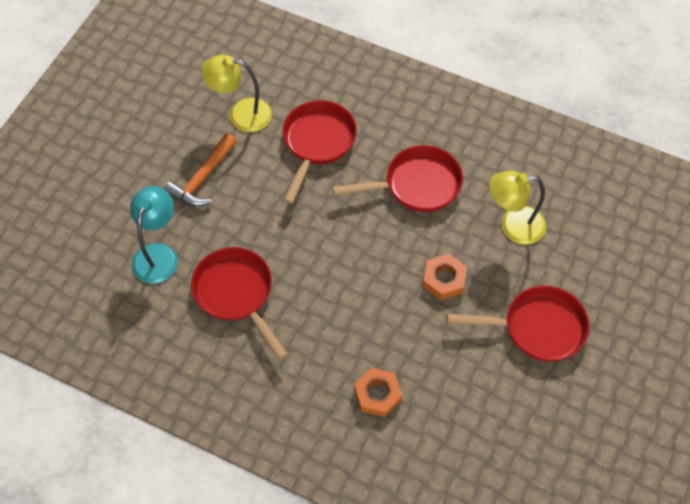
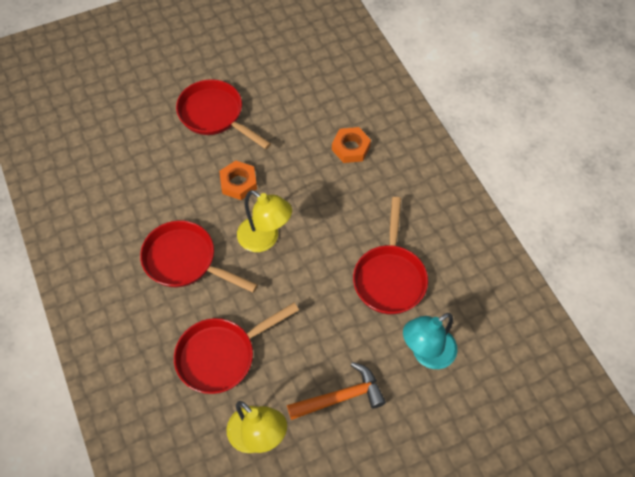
camera: 140 degrees left, 0 degrees up
yellow lamp [489,171,546,245] -> yellow lamp moved to [237,190,292,252]

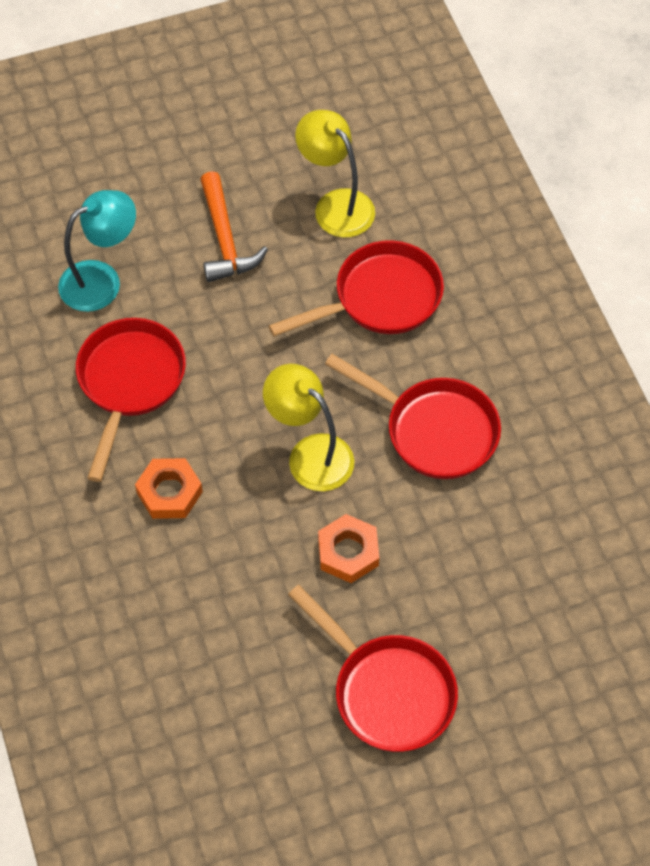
camera: 175 degrees left, 0 degrees up
orange hammer [287,362,386,420] -> orange hammer turned 90 degrees counterclockwise [200,171,268,282]
orange nut [332,127,371,163] -> orange nut moved to [135,458,203,519]

